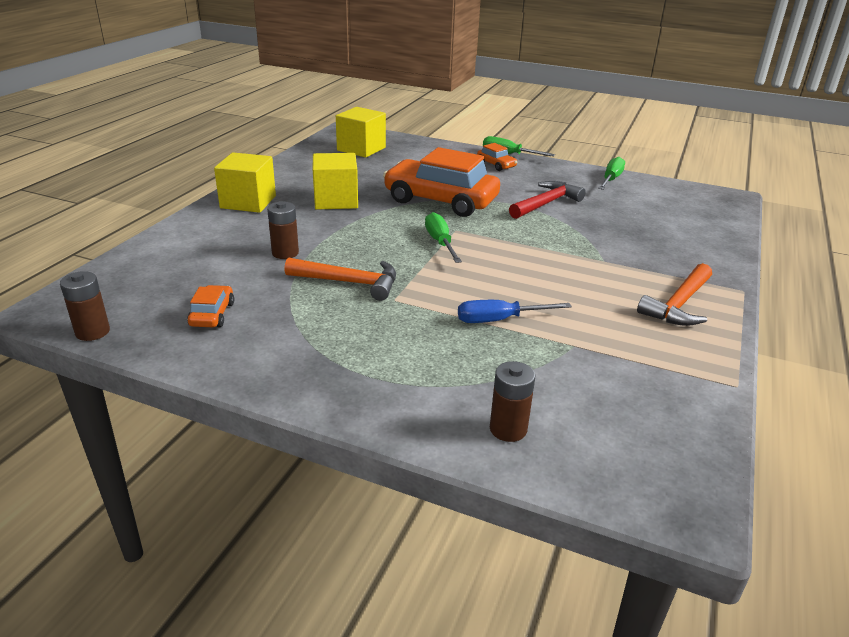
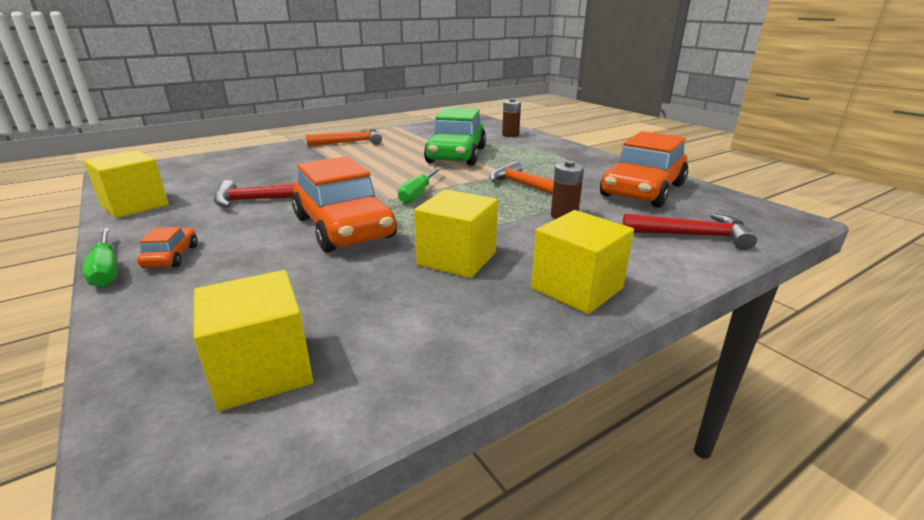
camera: 145 degrees left, 5 degrees down
brown battery [60,271,110,341] -> none
orange car [187,285,234,327] -> orange car [600,131,688,208], size x2.32
blue screwdriver [458,300,572,323] -> green car [424,108,486,166]
green screwdriver [598,157,625,190] -> yellow cube [84,150,169,218]
none -> red hammer [622,213,757,250]

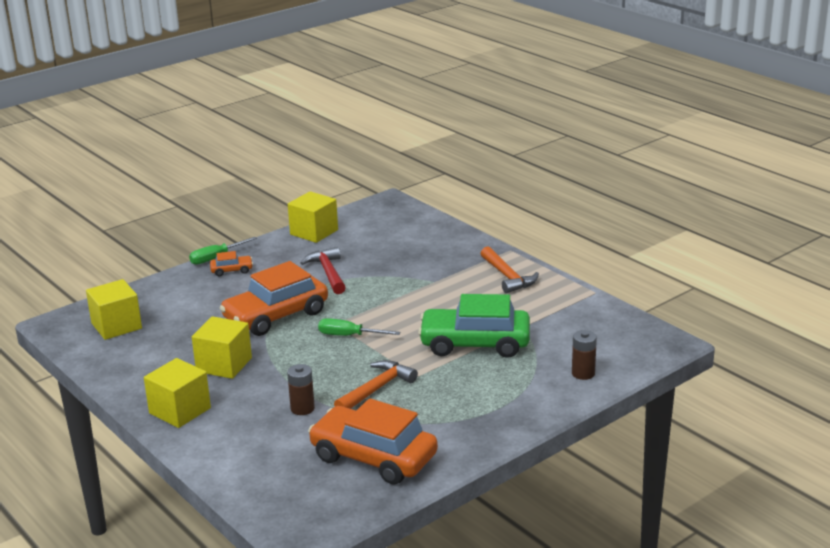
camera: 85 degrees right, 0 degrees up
red hammer [622,213,757,250] -> none

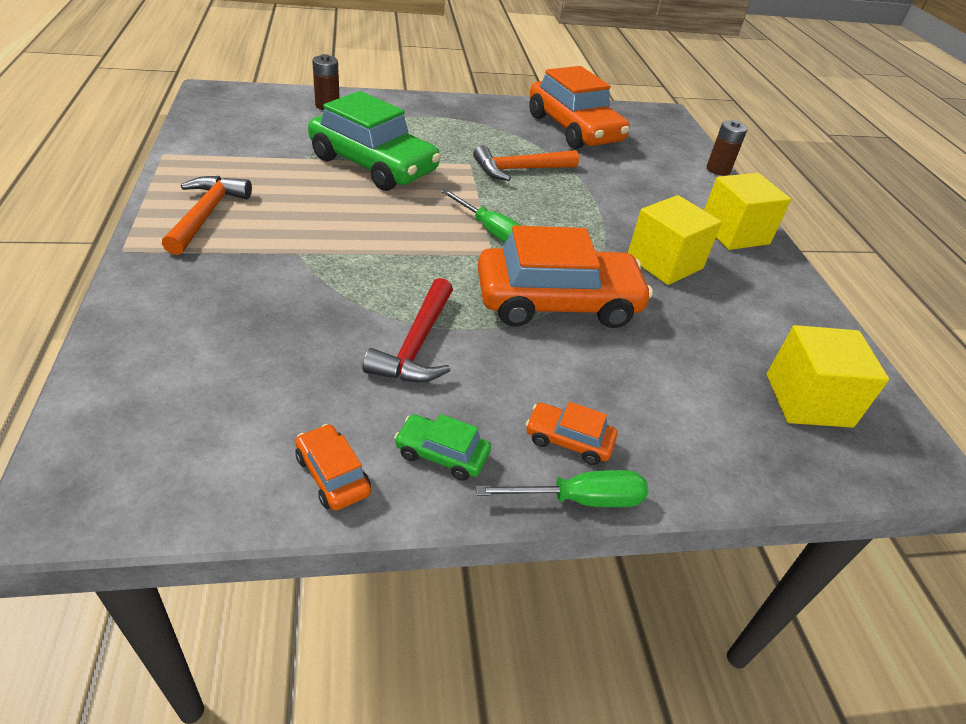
camera: 155 degrees left, 15 degrees up
brown battery [287,364,315,415] -> brown battery moved to [707,120,747,176]
yellow cube [288,191,338,243] -> orange car [295,424,371,511]
none -> green car [394,414,491,481]

